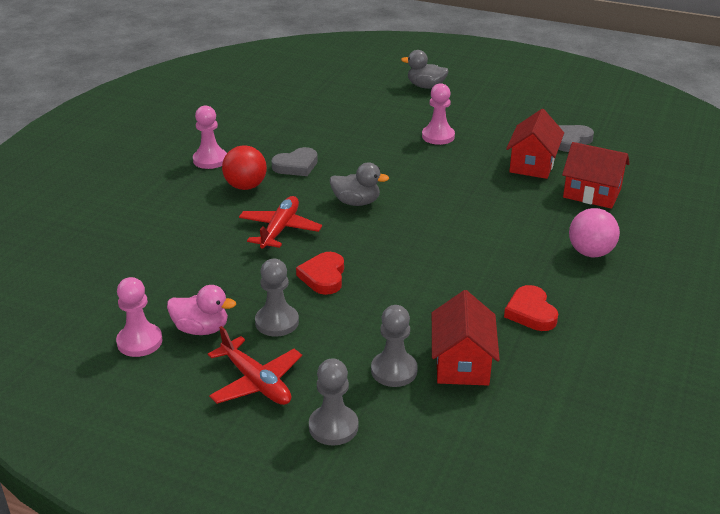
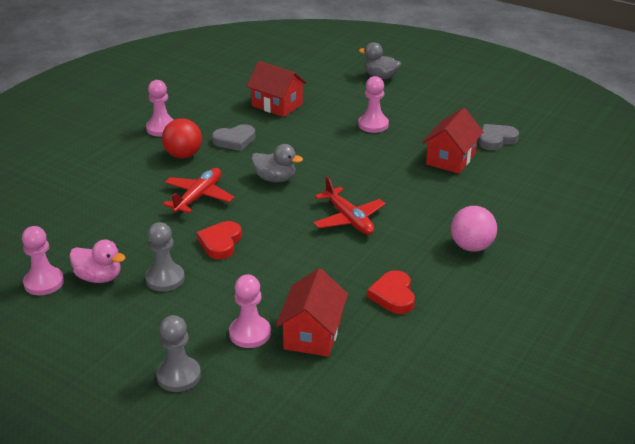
camera: 10 degrees right, 0 degrees up
red plane [208,326,302,405] -> red plane moved to [313,176,385,235]
grey pawn [371,305,418,387] -> pink pawn [229,274,271,348]
red house [562,142,630,209] -> red house moved to [246,61,307,117]

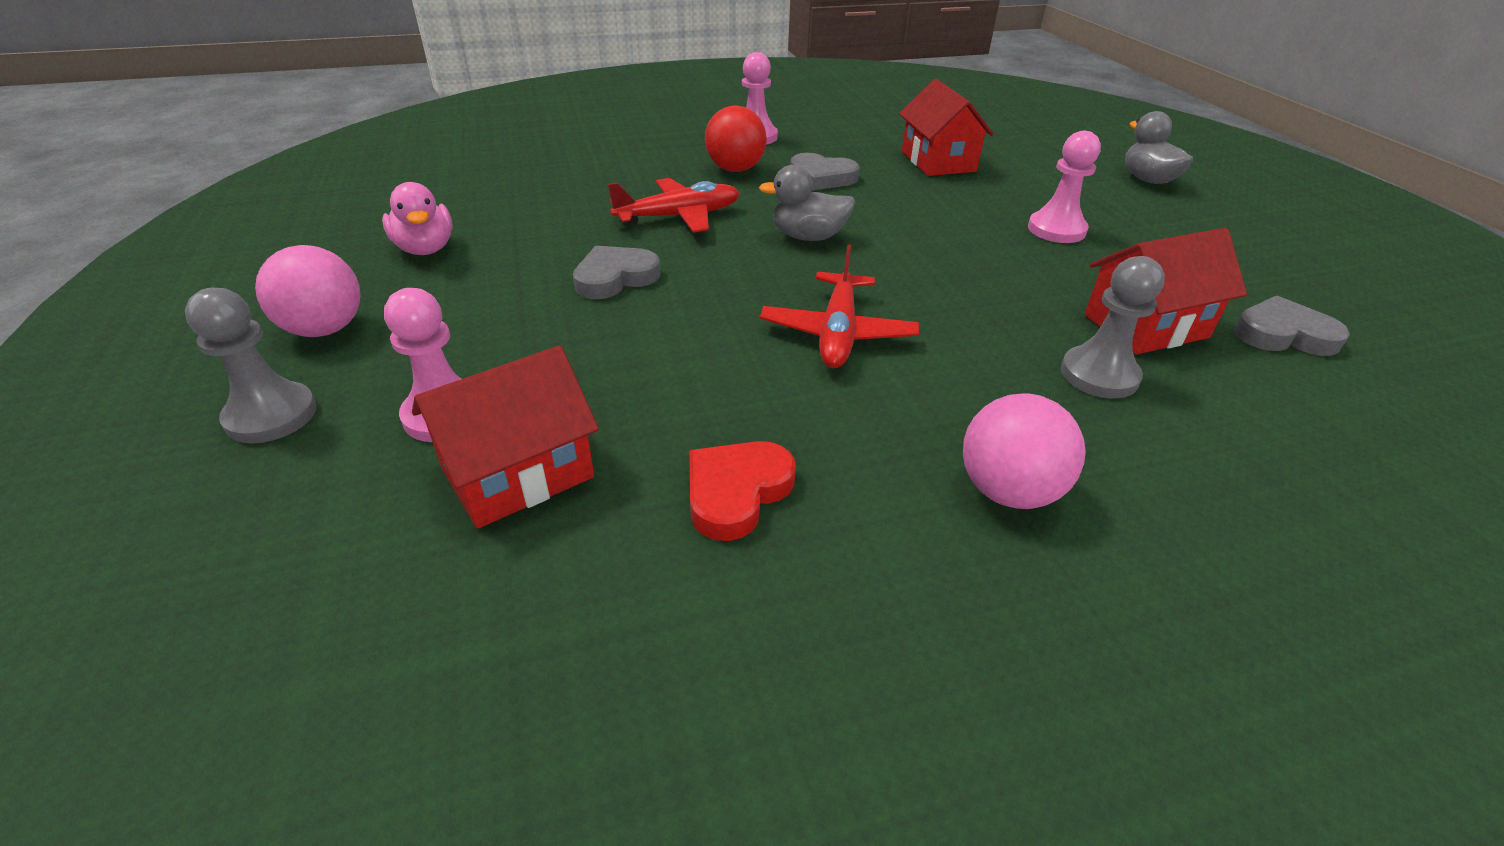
camera: 40 degrees right, 5 degrees up
pink pawn [22,226,64,295] -> none
grey pawn [145,222,185,292] -> grey pawn moved to [1061,256,1165,398]
red heart [197,221,242,259] -> grey heart [573,246,660,299]
grey duck [251,144,303,182] -> grey duck turned 120 degrees clockwise [759,165,855,241]
none -> pink ball [255,245,361,337]

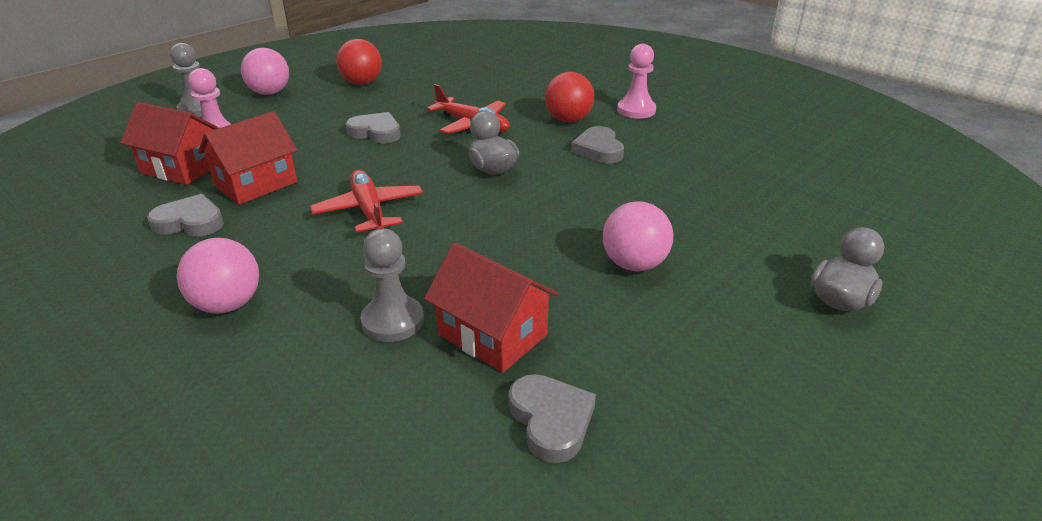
camera: 60 degrees right, 5 degrees down
pink duck [382,182,453,255] -> red ball [336,39,382,85]
red heart [690,441,795,541] -> grey heart [147,194,224,237]
red plane [760,244,919,368] -> red plane turned 90 degrees clockwise [310,170,423,232]
red house [899,79,994,176] -> red house moved to [198,111,298,205]
pink pawn [1028,131,1101,243] -> pink ball [603,201,673,271]

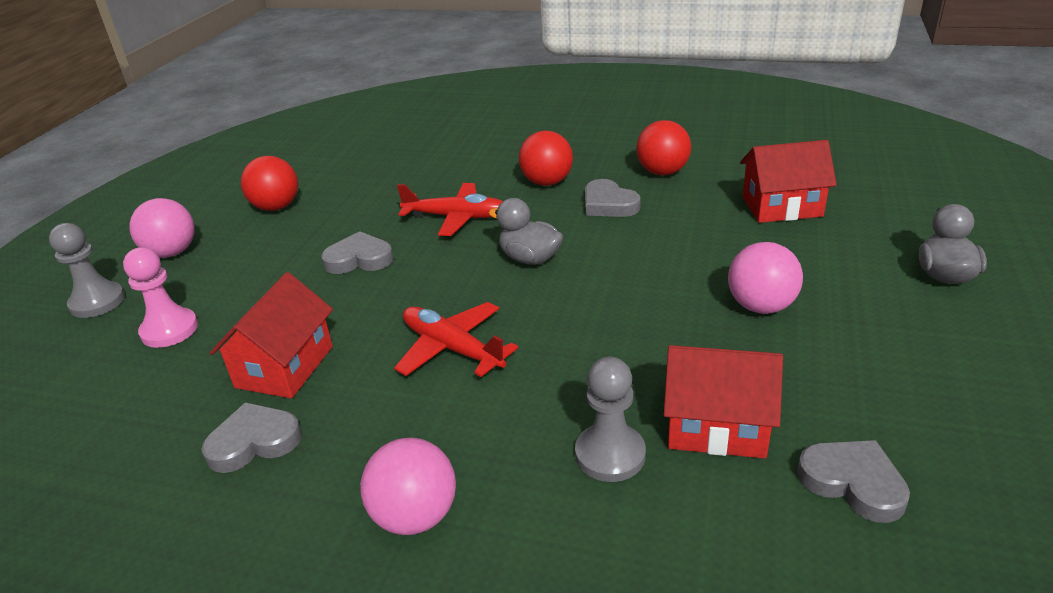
camera: 25 degrees left, 0 degrees up
red house [120,102,219,185] -> red house moved to [740,140,837,223]
pink pawn [617,44,656,119] -> none
none -> red ball [636,120,691,175]

